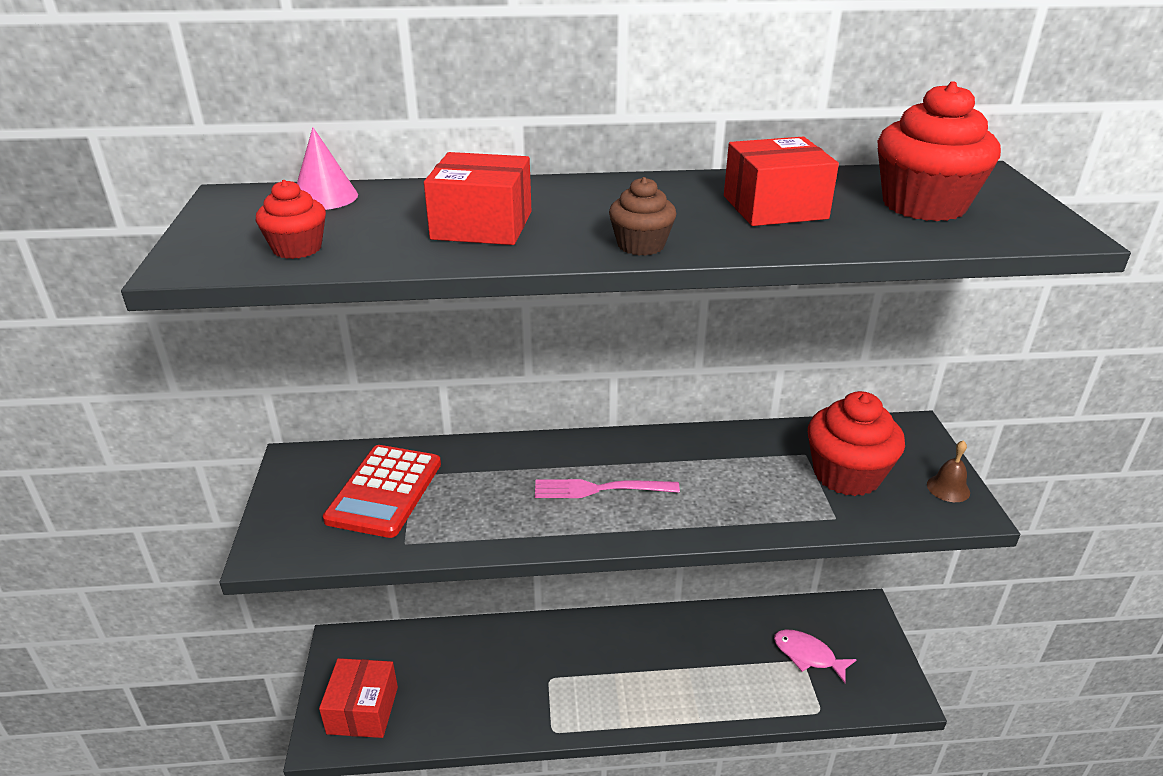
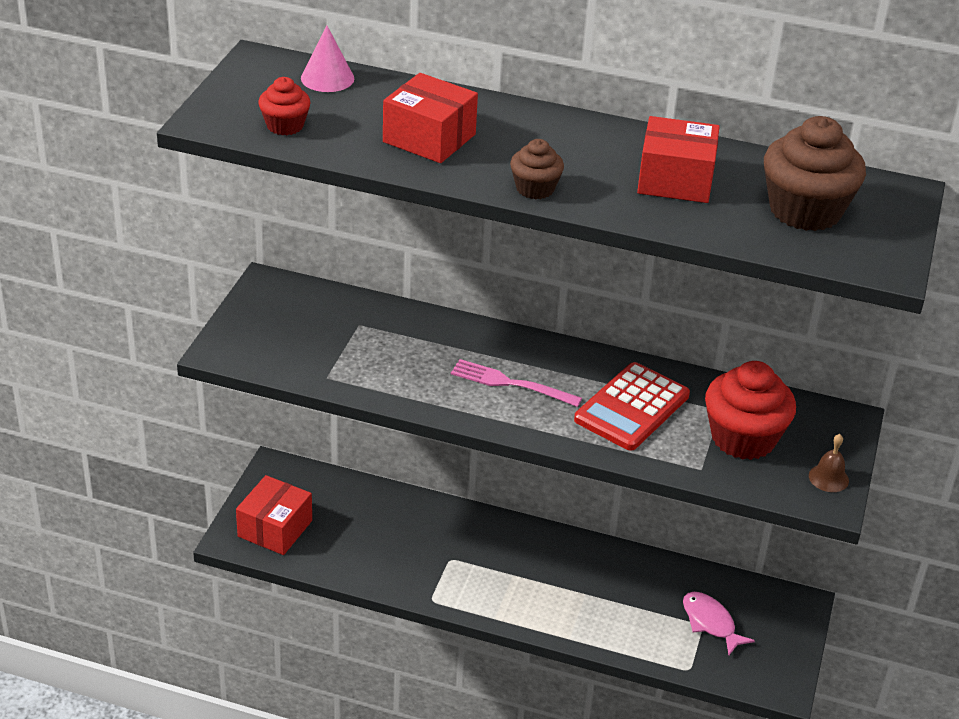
camera: 20 degrees right, 5 degrees up
red calculator [323,445,441,538] -> red calculator moved to [574,362,690,451]
red cupcake [877,81,1001,221] -> brown cupcake [764,116,866,231]

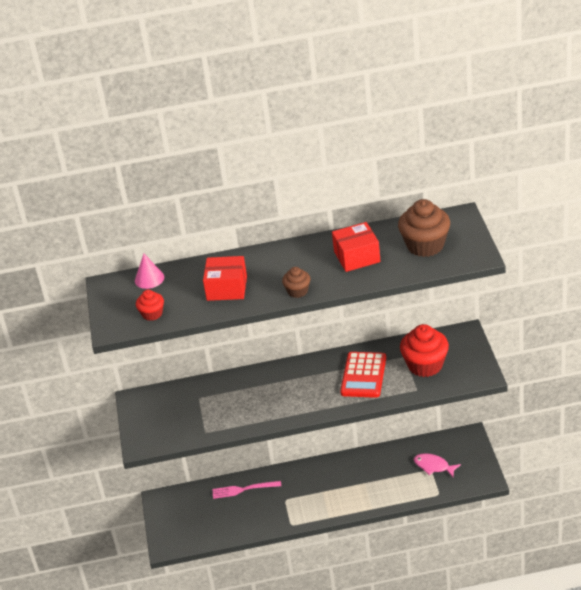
camera: 20 degrees left, 0 degrees up
red box [236,475,312,555] -> none
pink fork [451,359,582,407] -> pink fork moved to [212,481,281,499]
brown bell [809,434,849,492] -> none

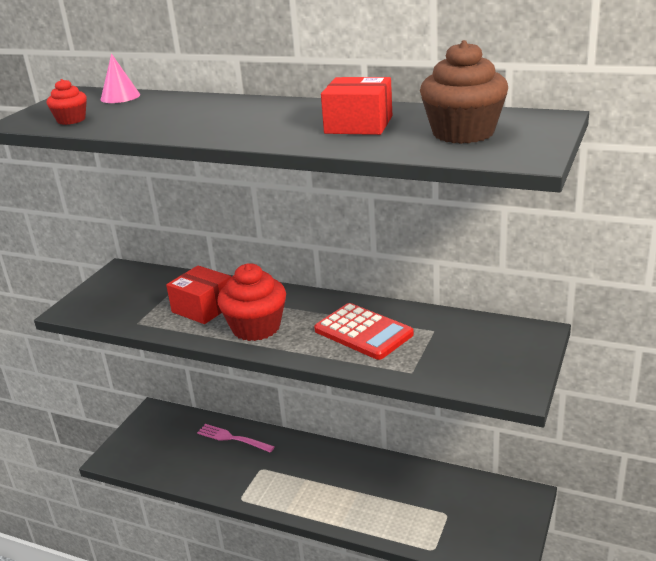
camera: 30 degrees right, 10 degrees down
red box [203,256,247,301] -> red box moved to [166,266,231,324]
brown cupcake [282,267,310,298] -> none
red calculator [340,352,386,398] -> red calculator turned 90 degrees counterclockwise [314,303,414,360]
red cupcake [400,324,449,377] -> red cupcake moved to [217,263,286,341]
pink fish [414,453,461,477] -> none

